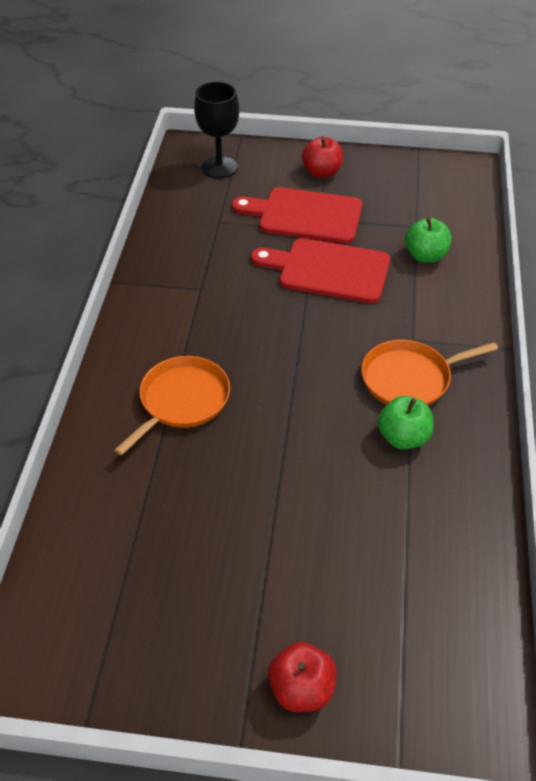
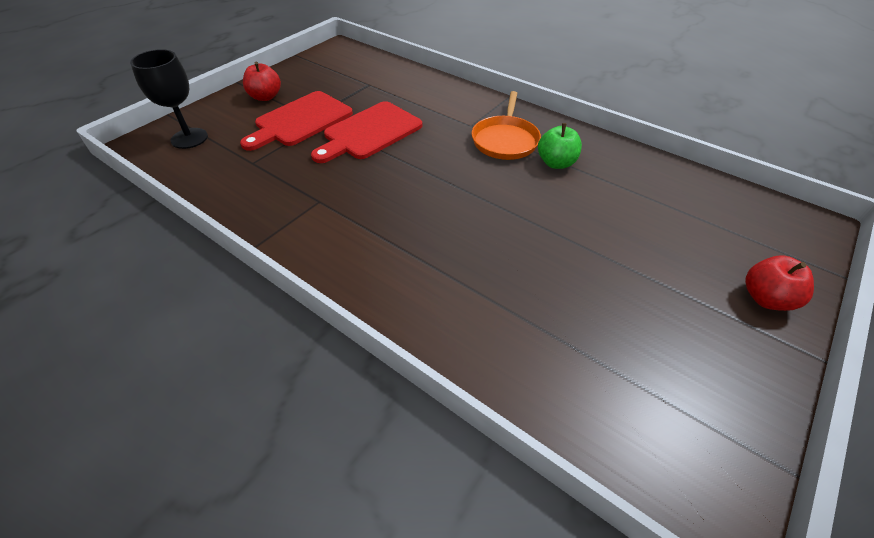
camera: 60 degrees left, 0 degrees up
orange pan [114,356,230,455] -> none
green apple [405,217,451,263] -> none

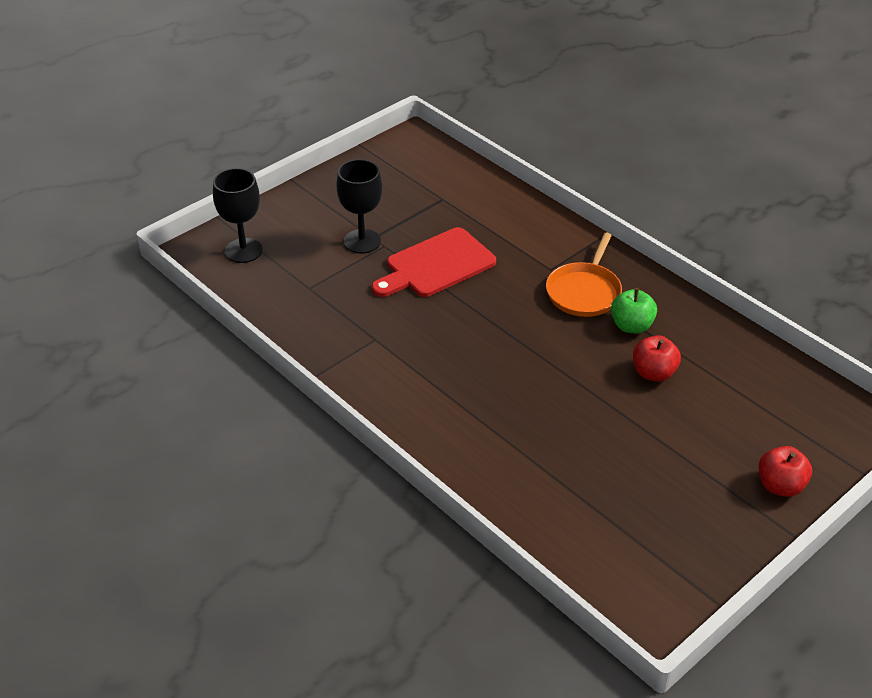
camera: 10 degrees right, 5 degrees down
red cutting board [240,91,353,151] -> black goblet [337,159,382,254]
red apple [243,62,281,101] -> red apple moved to [633,335,681,382]

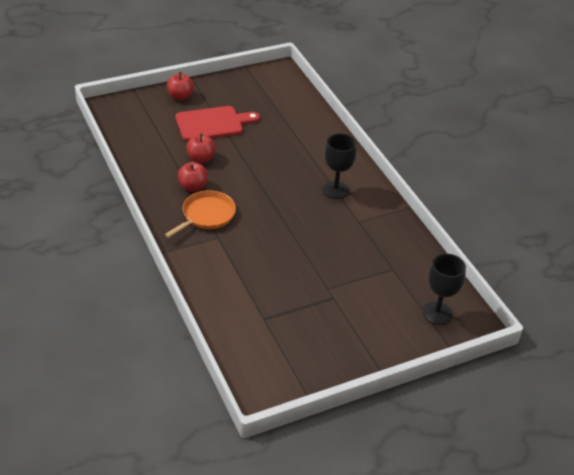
camera: 165 degrees left, 0 degrees up
black goblet [337,159,382,254] -> black goblet moved to [323,133,357,199]
red cutting board [372,227,496,297] -> red cutting board moved to [175,106,260,141]
green apple [611,288,657,333] -> red apple [178,162,208,191]

